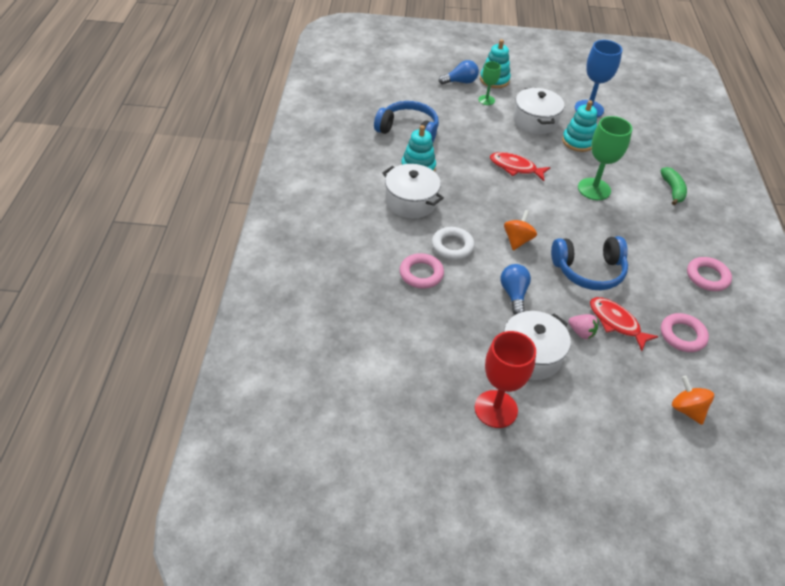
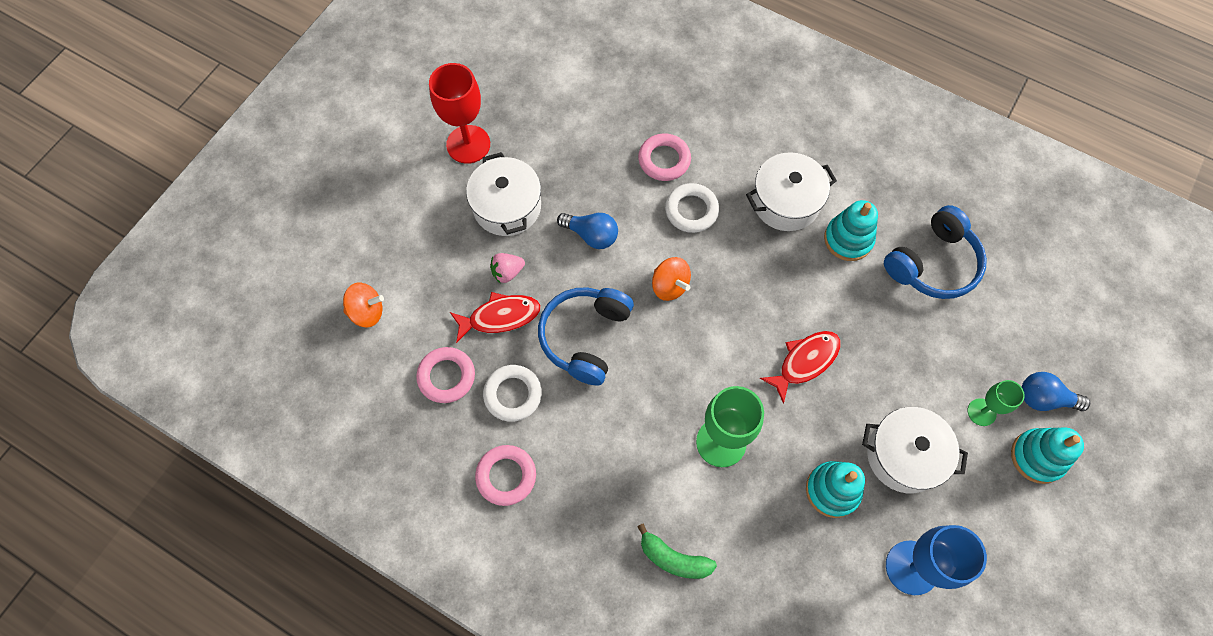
camera: 120 degrees right, 20 degrees up
blue light bulb [439,60,479,84] -> blue light bulb turned 90 degrees clockwise [1022,372,1090,411]
none -> white ring [483,365,542,422]

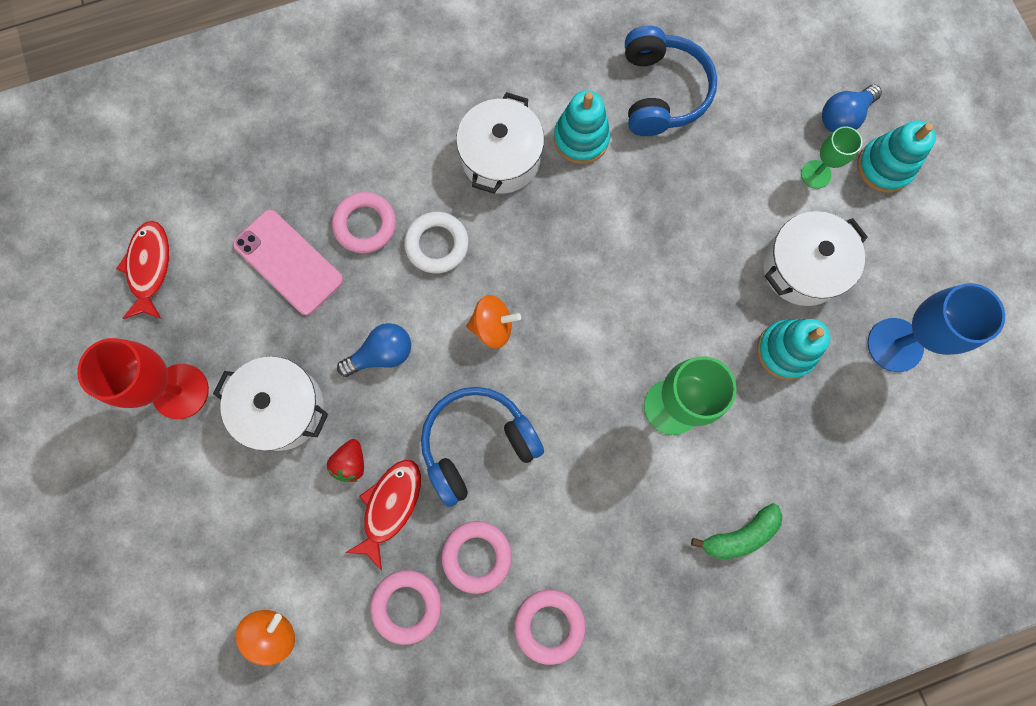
camera: 50 degrees left, 10 degrees up
white ring [483,365,542,422] -> pink ring [442,521,512,594]
pink strawberry [490,253,525,284] -> red strawberry [327,439,364,482]
blue headphones [538,287,634,386] -> blue headphones turned 90 degrees clockwise [421,387,544,507]
red fish [760,331,841,404] -> red fish moved to [116,221,169,319]
none -> pink phone [233,210,343,315]

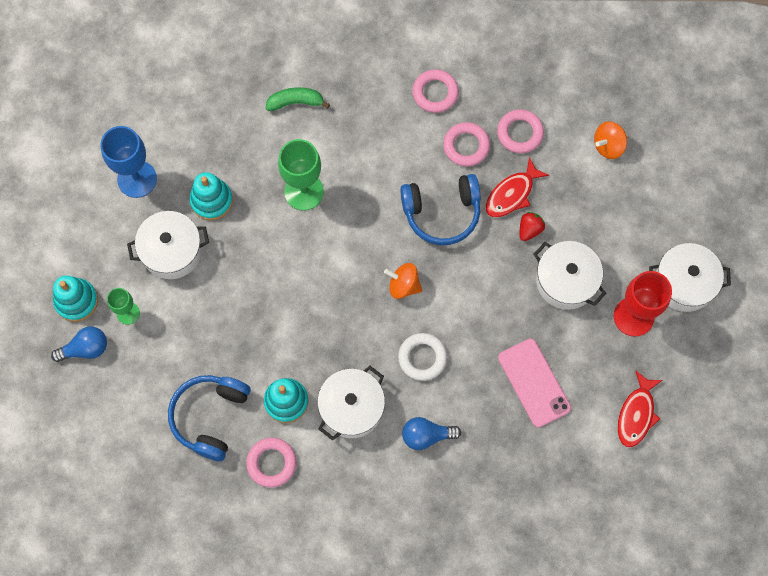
camera: 160 degrees left, 5 degrees down
pink ring [332,192,396,253] -> pink ring moved to [246,438,297,488]
blue light bulb [337,323,411,377] -> blue light bulb moved to [402,417,461,450]
none -> white pot [649,243,731,312]

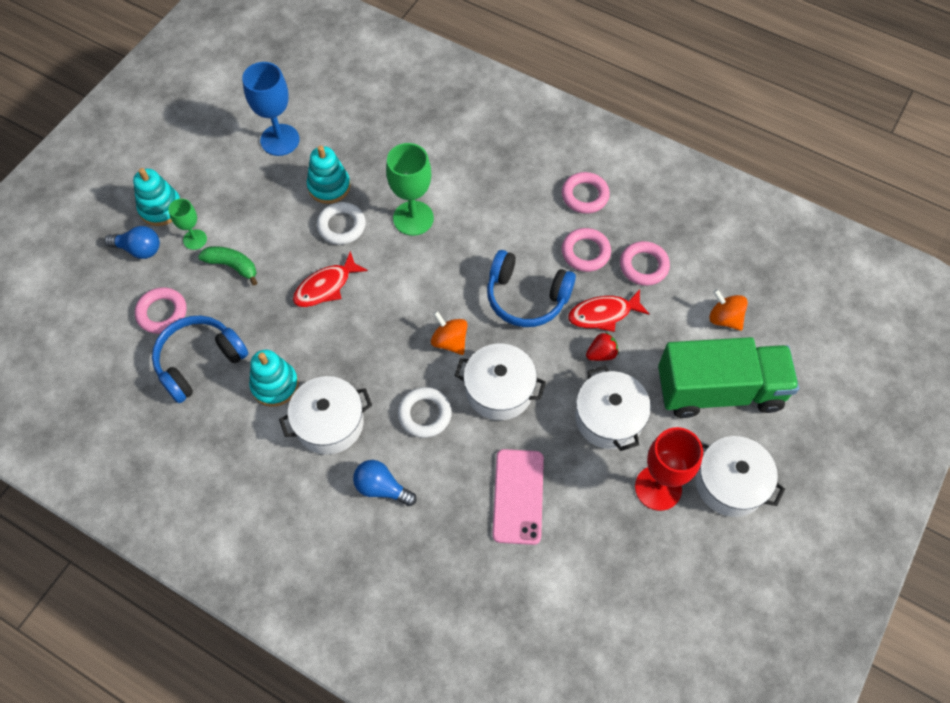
camera: 30 degrees right, 10 degrees down
white pot [127,211,209,279] -> white pot moved to [454,344,546,420]
pink ring [246,438,297,488] -> pink ring moved to [135,287,187,334]
green banana [266,87,330,111] -> green banana moved to [198,246,257,285]
orange spinning top [594,121,627,159] -> orange spinning top turned 45 degrees clockwise [709,289,748,331]
red fish [618,370,663,447] -> red fish moved to [293,251,368,307]
none -> white ring [317,202,366,245]
none -> green truck [658,337,799,418]

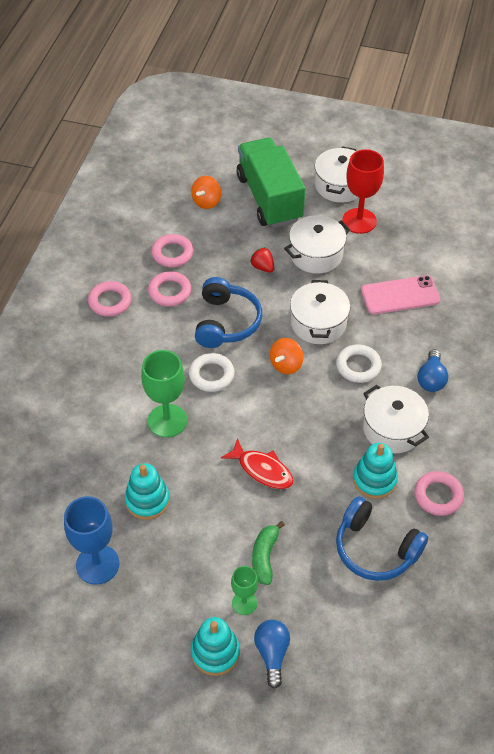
camera: 105 degrees left, 10 degrees down
pink ring [135,287,187,334] -> pink ring moved to [414,471,464,516]
white ring [317,202,366,245] -> white ring moved to [189,353,235,392]
red fish [568,289,650,332] -> none

